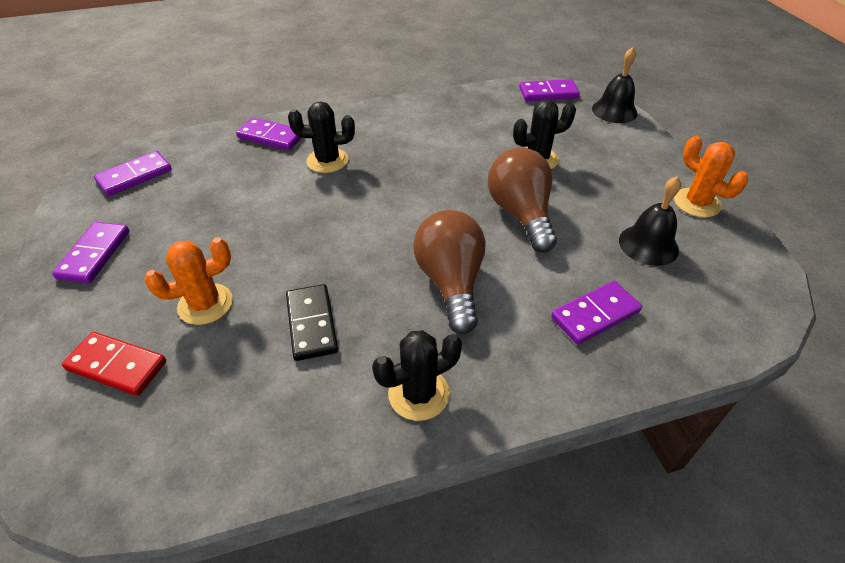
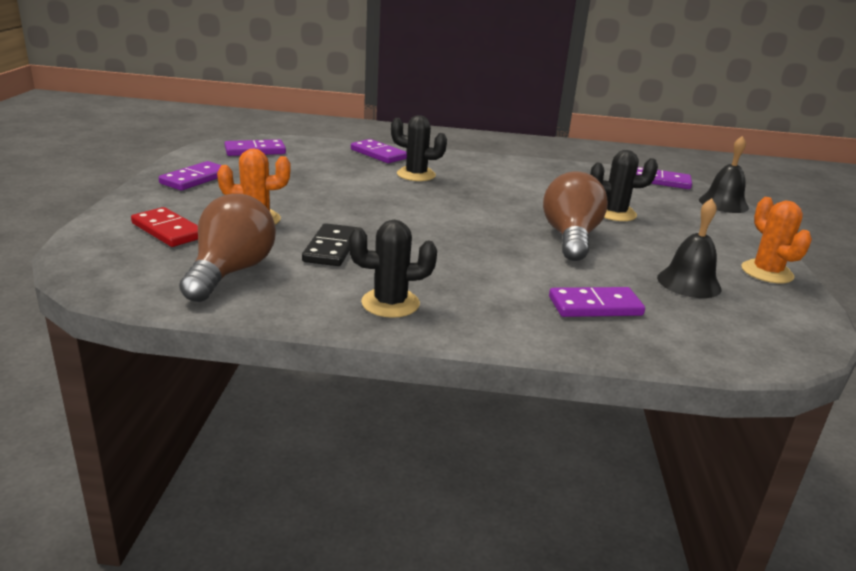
camera: 20 degrees right, 20 degrees down
brown light bulb [413,210,486,334] -> brown light bulb moved to [179,194,276,302]

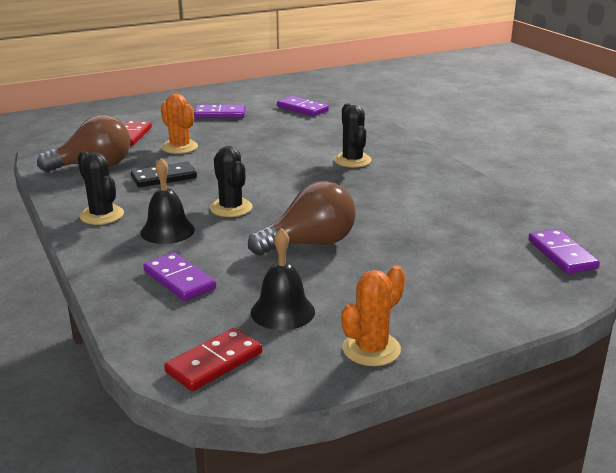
camera: 60 degrees right, 0 degrees up
purple domino [351,139,407,163] -> none
black cactus [590,150,658,221] -> black cactus moved to [210,146,253,217]
black bell [699,136,749,213] -> black bell moved to [140,158,195,244]
none -> red domino [164,328,262,391]

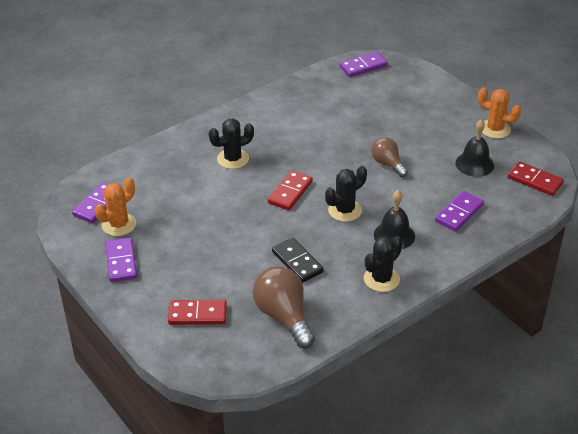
camera: 100 degrees left, 15 degrees up
orange cactus [161,94,198,154] -> orange cactus moved to [95,178,136,236]
brown light bulb [248,181,356,256] -> brown light bulb [371,137,408,177], size x0.61
none -> red domino [268,170,313,210]

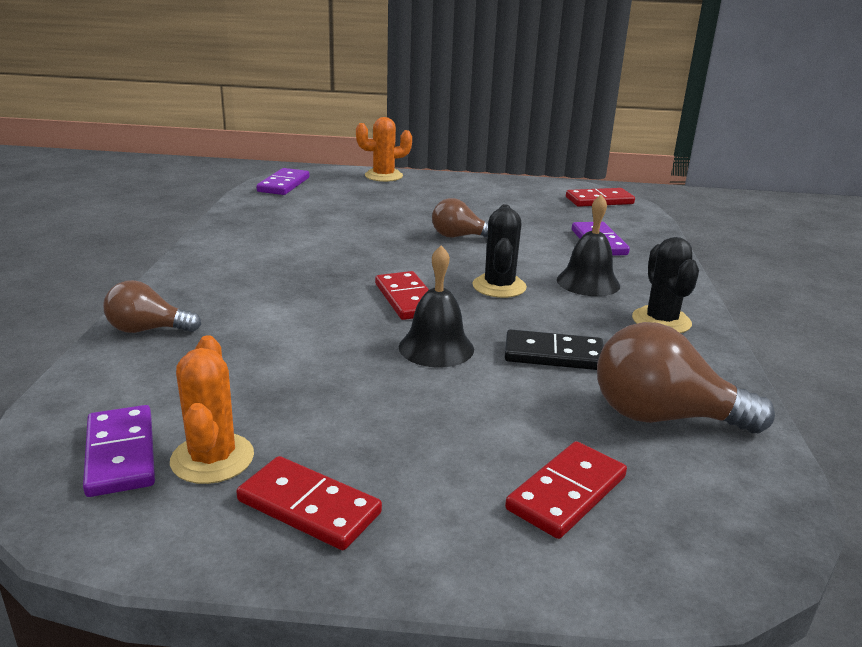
camera: 50 degrees left, 15 degrees down
purple domino [106,238,137,282] -> red domino [236,456,382,550]
black cactus [209,118,254,169] -> none
black bell [455,120,494,177] -> black bell moved to [399,245,474,368]
orange cactus [478,87,521,139] -> orange cactus moved to [356,117,412,182]
none -> brown light bulb [103,280,201,333]

